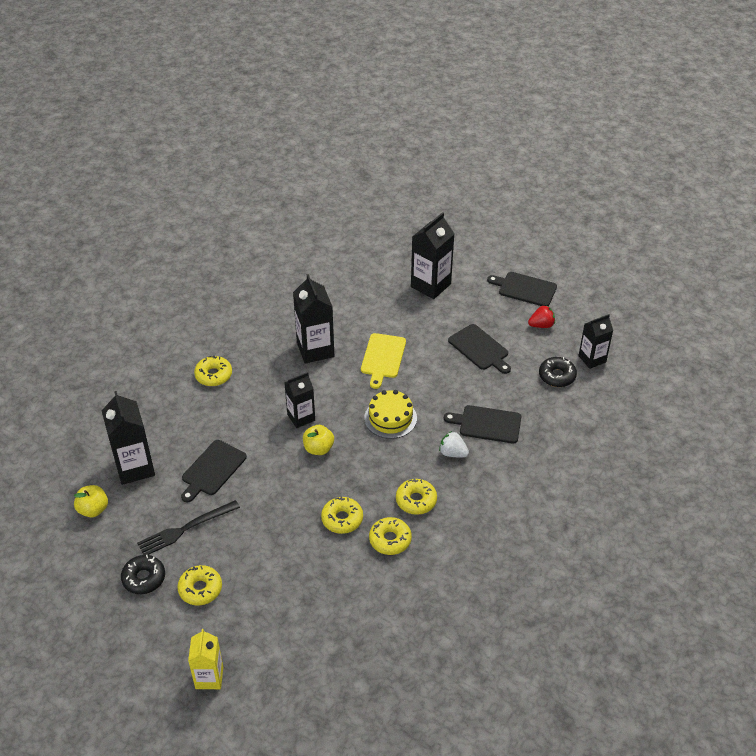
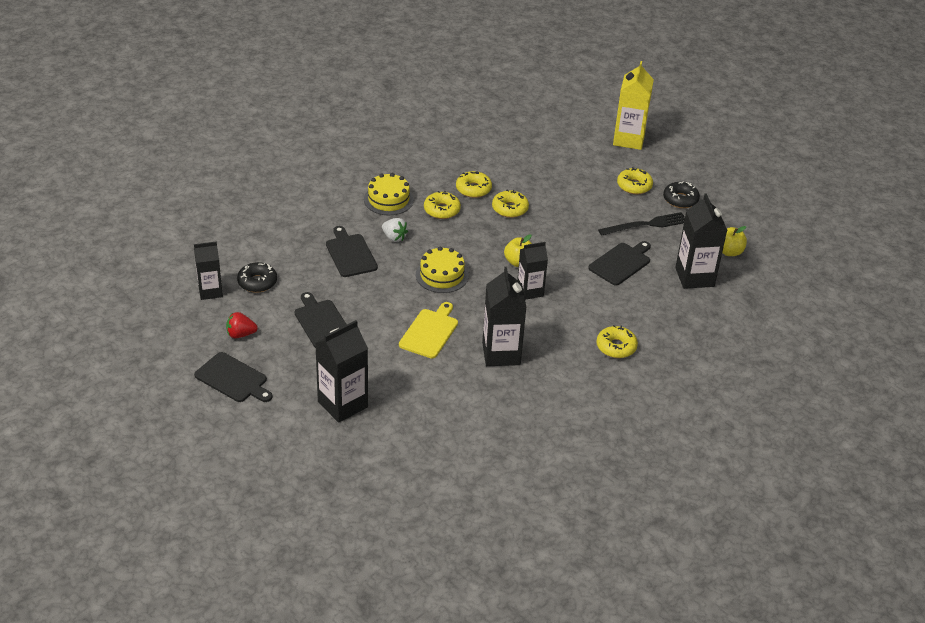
camera: 170 degrees left, 5 degrees down
yellow carton [188,629,223,689] -> yellow carton [613,61,654,150], size x1.54
black cutting board [444,405,521,444] -> black cutting board turned 135 degrees counterclockwise [326,226,378,277]
none -> yellow cake [364,173,414,215]

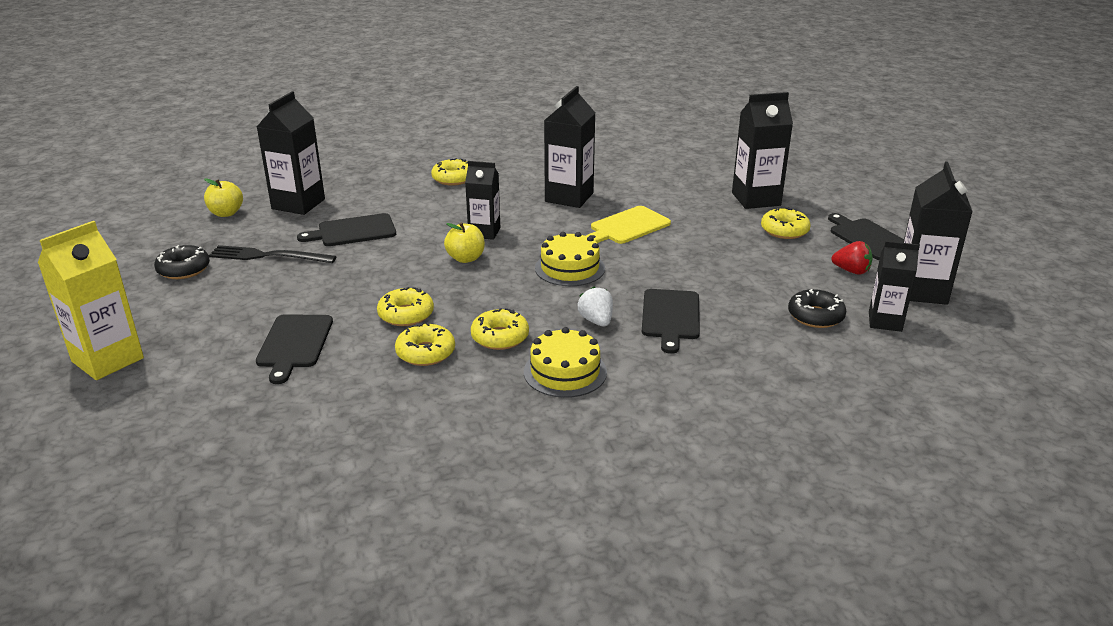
camera: 150 degrees left, 10 degrees down
black cutting board [295,292,347,348] -> black cutting board moved to [256,314,333,384]
yellow donut [617,167,653,194] -> yellow donut moved to [761,207,811,239]
none -> black carton [903,162,973,305]

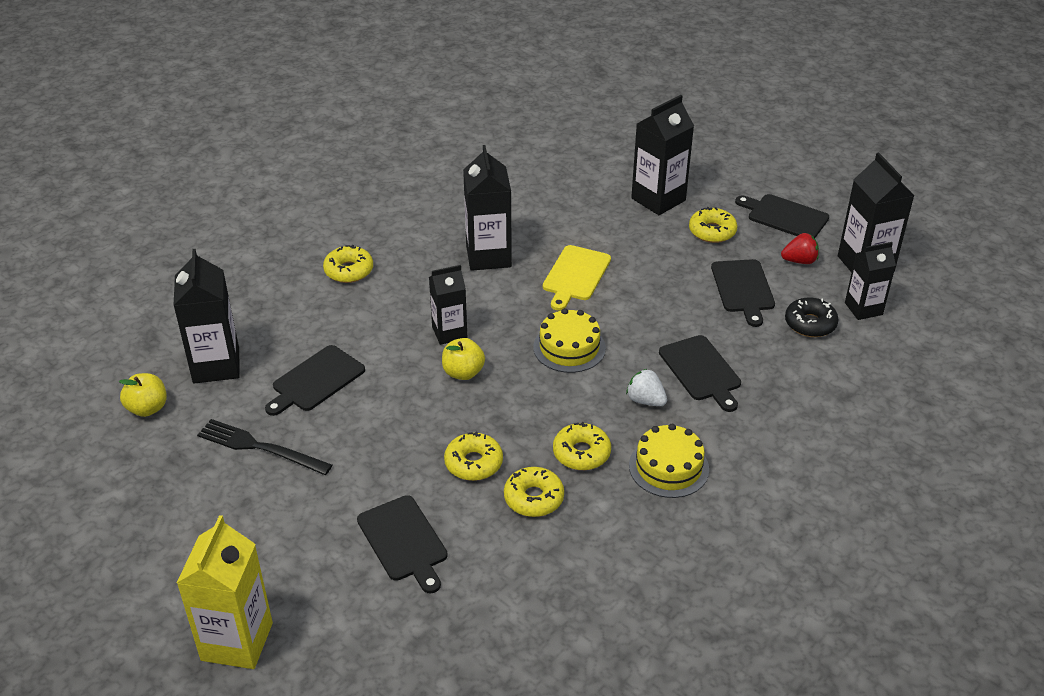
camera: 30 degrees left, 10 degrees up
black donut [154,245,210,279] -> none
black fork [209,245,337,263] -> black fork turned 45 degrees clockwise [197,419,332,475]
none -> black cutting board [711,259,775,327]

